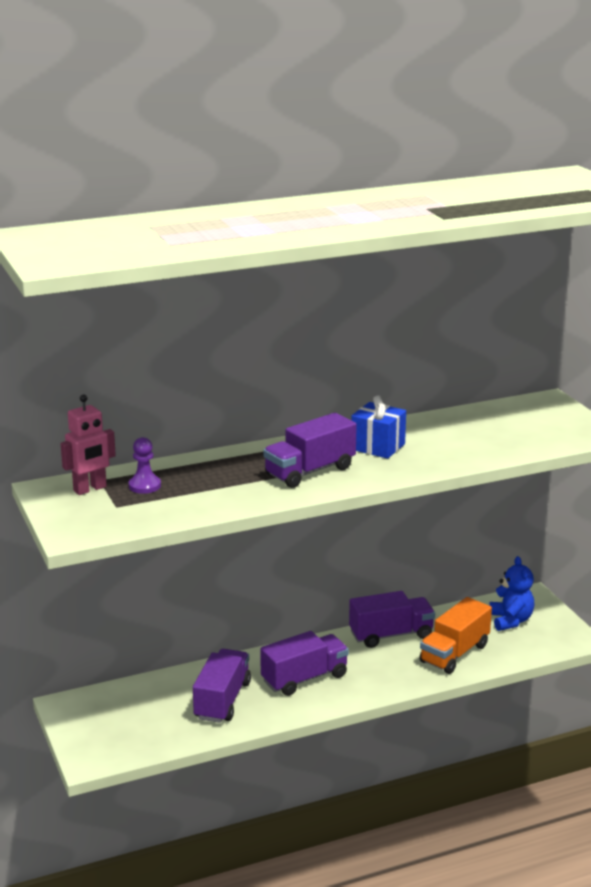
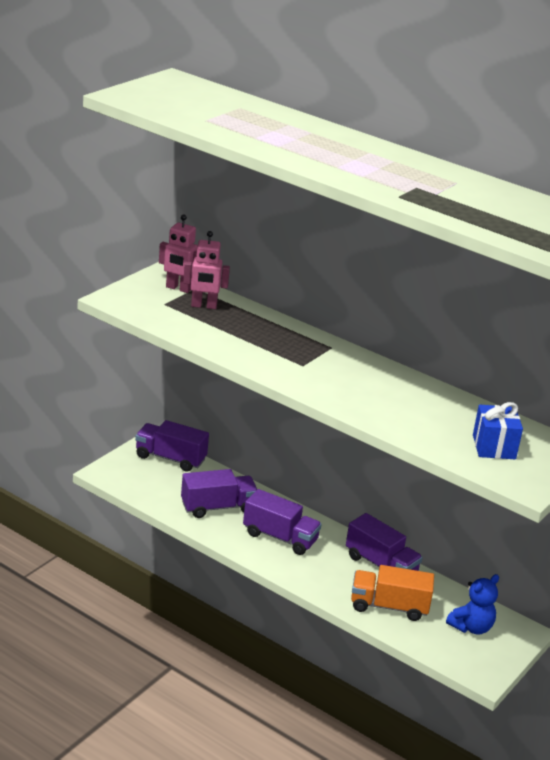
camera: 55 degrees right, 5 degrees up
purple pawn [129,437,161,494] -> pink robot [183,231,230,309]
purple truck [263,413,357,488] -> purple truck moved to [135,420,209,472]
blue gift [351,395,406,459] -> blue gift moved to [473,402,523,459]

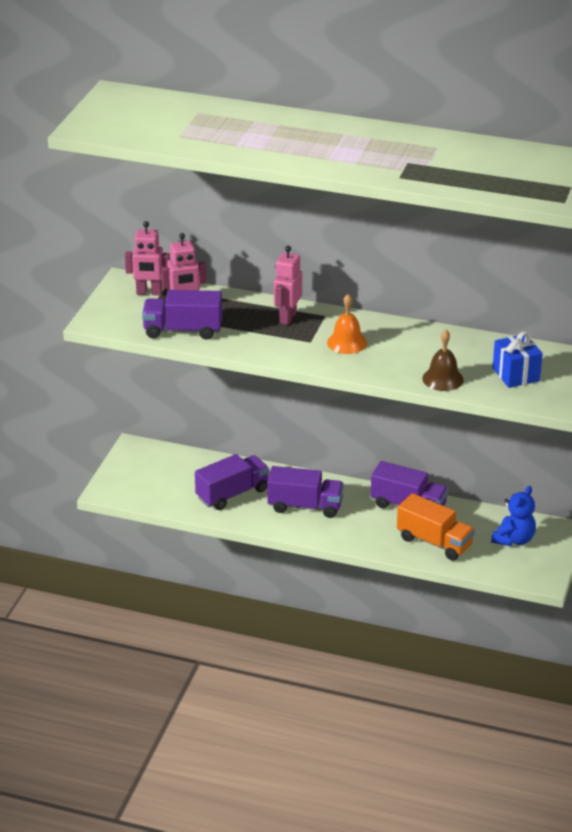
camera: 15 degrees left, 5 degrees up
purple truck [135,420,209,472] -> purple truck moved to [142,290,222,340]
orange truck [351,565,434,621] -> orange truck turned 135 degrees counterclockwise [397,493,475,561]
none -> pink robot [274,246,302,325]
none -> orange bell [327,294,367,354]
none -> brown bell [422,330,464,391]

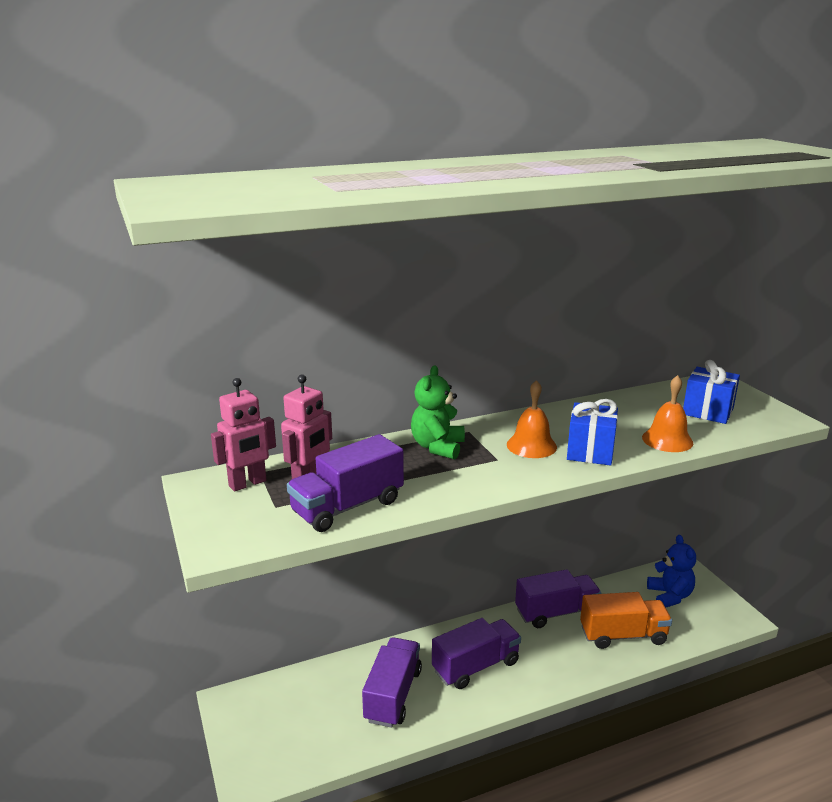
camera: 40 degrees left, 10 degrees down
pink robot [274,246,302,325] -> green teddy bear [411,365,465,459]
brown bell [422,330,464,391] -> orange bell [642,375,693,452]
none -> blue gift [567,399,618,466]

